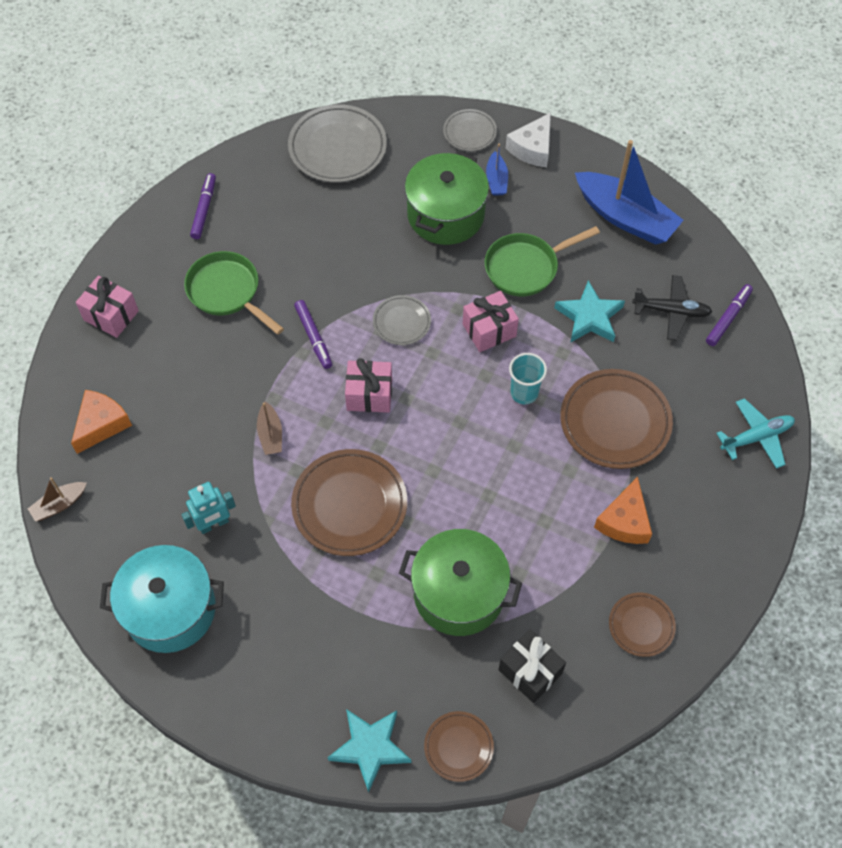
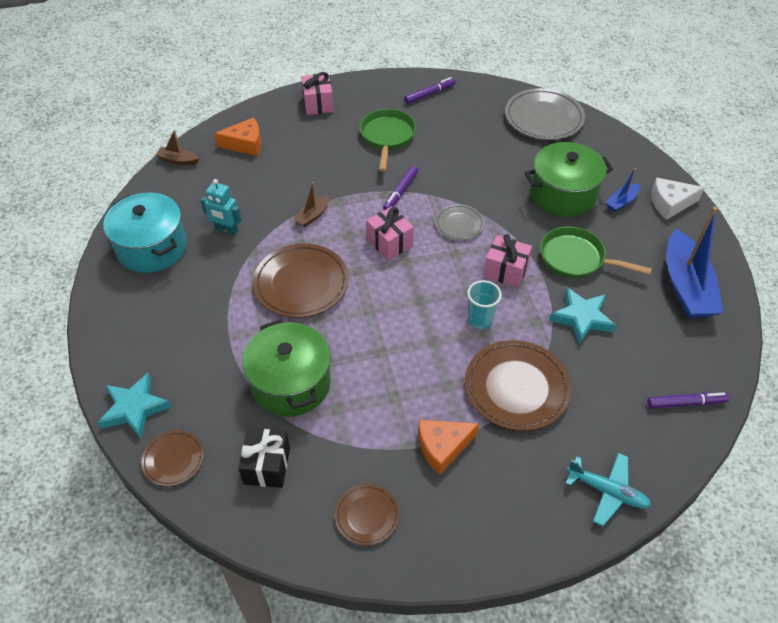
camera: 50 degrees right, 10 degrees down
grey plate [443,109,497,151] -> none
black plane [632,275,712,341] -> none

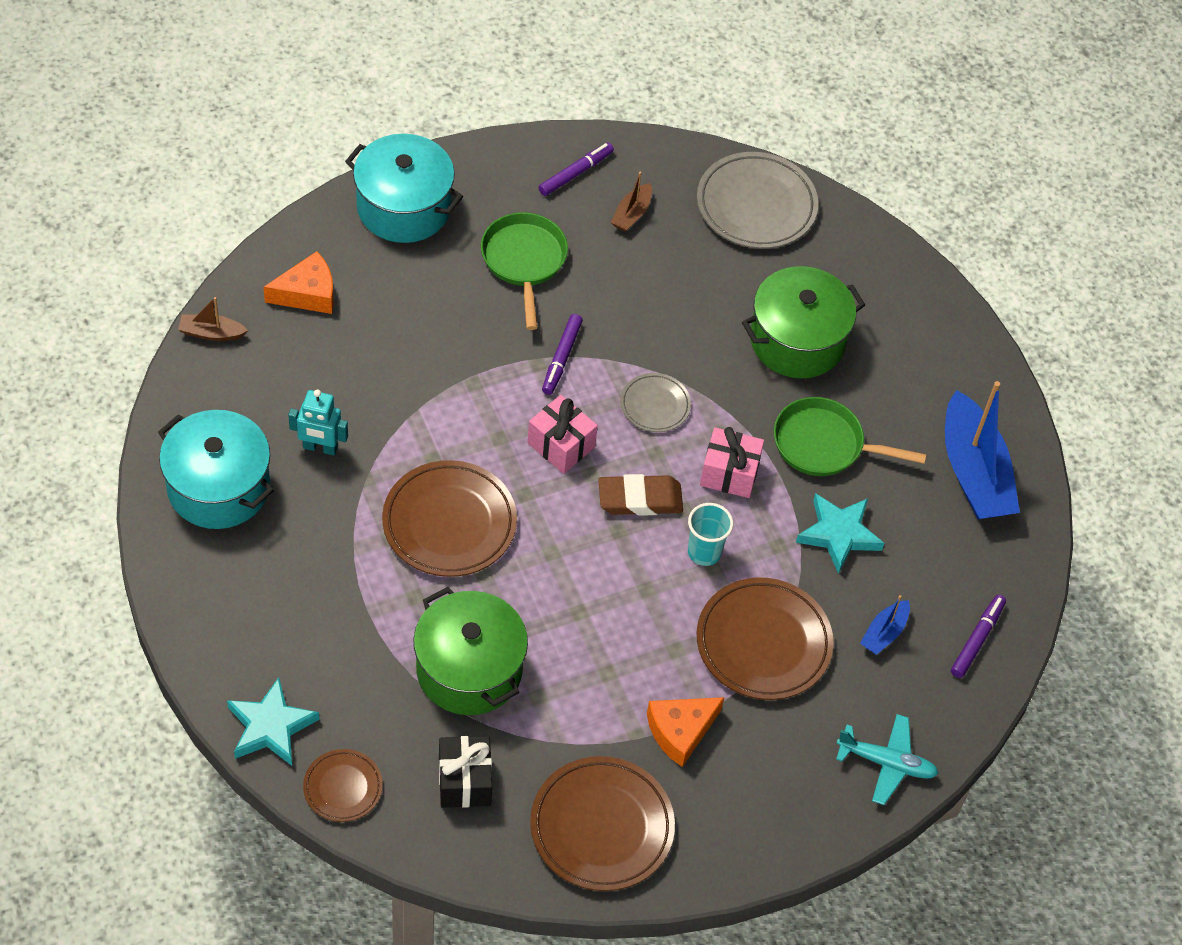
camera: 15 degrees left, 5 degrees up
brown boat [293,182,330,227] -> brown boat moved to [611,172,652,232]
pink gift [301,72,334,115] -> turquoise pot [345,134,463,243]
brown plate [335,484,399,546] -> brown plate [530,756,675,891], size x1.82
blue boat [606,168,640,212] -> blue boat moved to [860,595,910,655]
purple marker [647,392,729,409] -> purple marker turned 45 degrees counterclockwise [951,595,1006,678]
white cheese [651,178,705,220] -> none
none -> brown eraser [598,474,683,516]

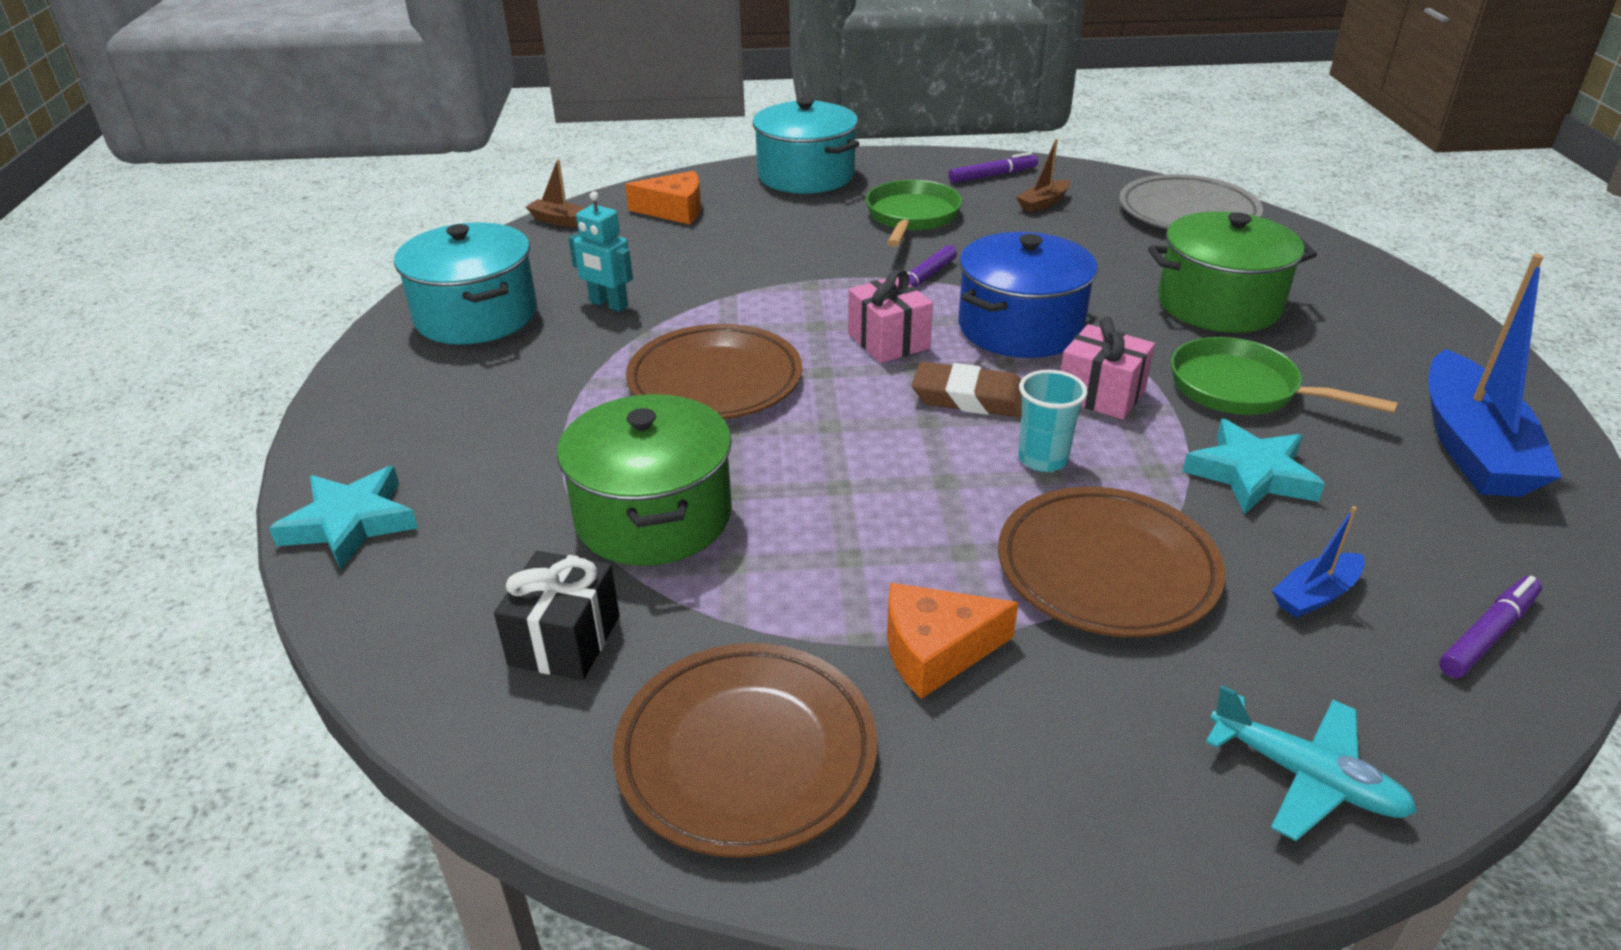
camera: 25 degrees right, 20 degrees down
brown plate [303,749,383,822] -> none
grey plate [620,373,691,432] -> blue pot [958,232,1098,358]

